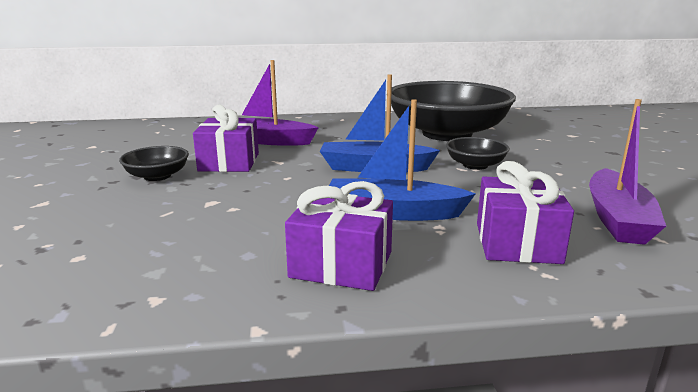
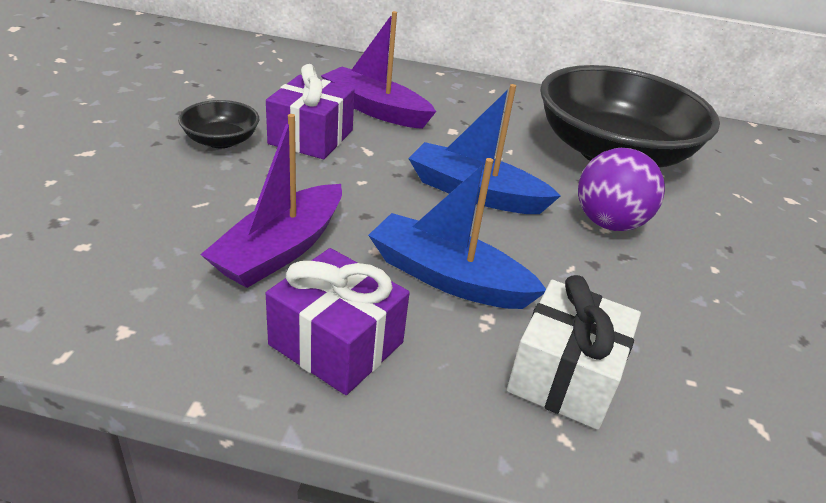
camera: 15 degrees right, 15 degrees up
black bowl [446,137,510,170] -> purple ball [578,148,665,231]
purple gift [477,161,574,264] -> white gift [507,275,641,430]
purple boat [589,99,666,245] -> purple boat moved to [200,114,342,288]

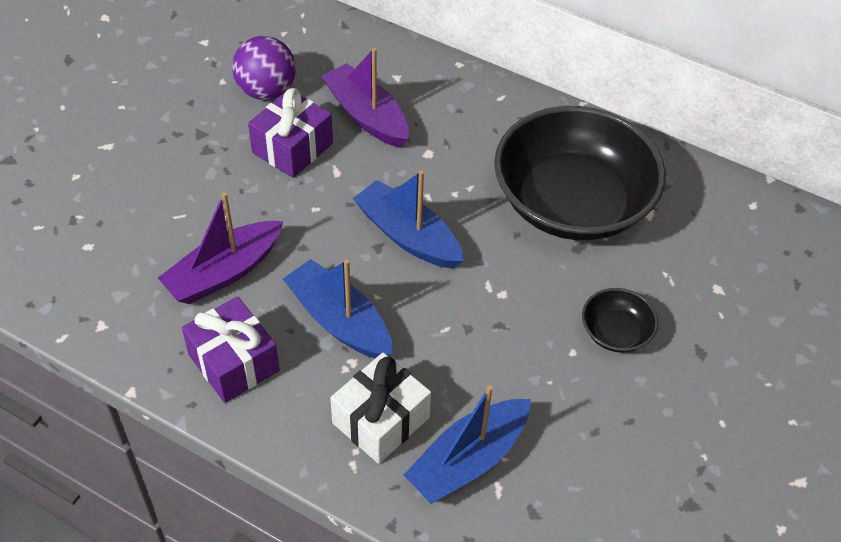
camera: 20 degrees right, 15 degrees up
black bowl [178,100,259,148] -> black bowl moved to [582,288,658,353]
purple ball [578,148,665,231] -> purple ball moved to [232,36,296,100]
none -> blue boat [404,385,531,504]

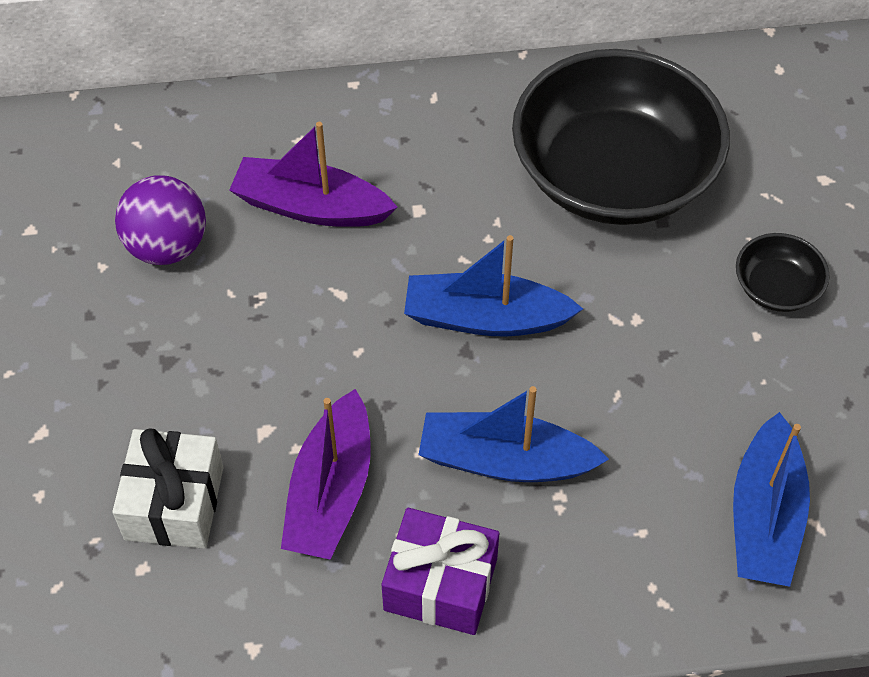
camera: 35 degrees left, 5 degrees up
purple gift [248,88,333,178] -> none
white gift [330,352,431,464] -> white gift moved to [112,428,224,549]

